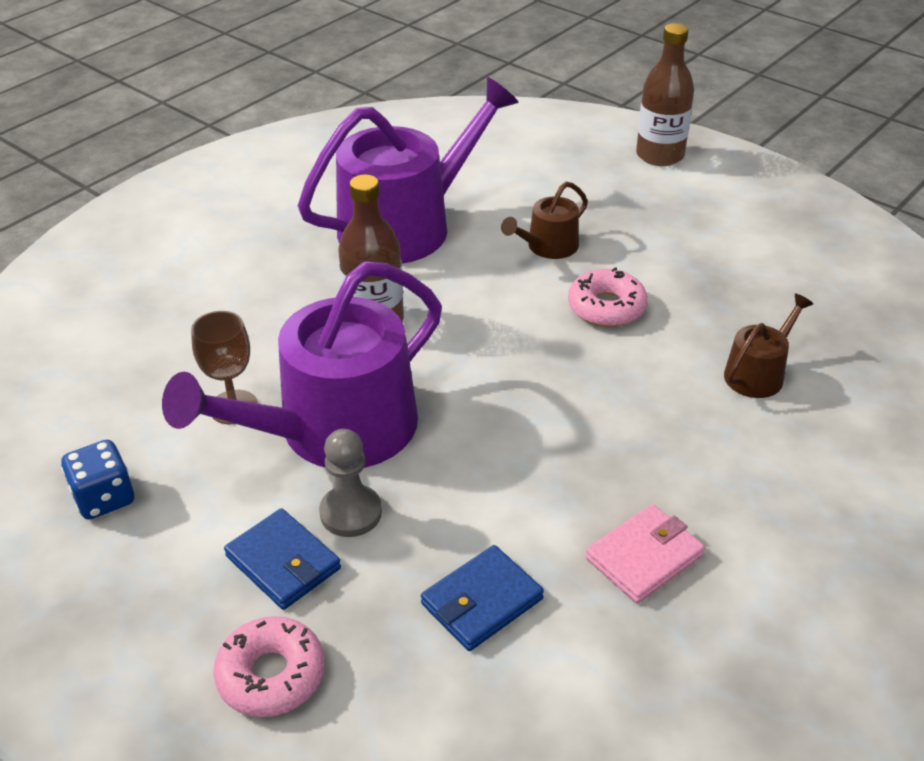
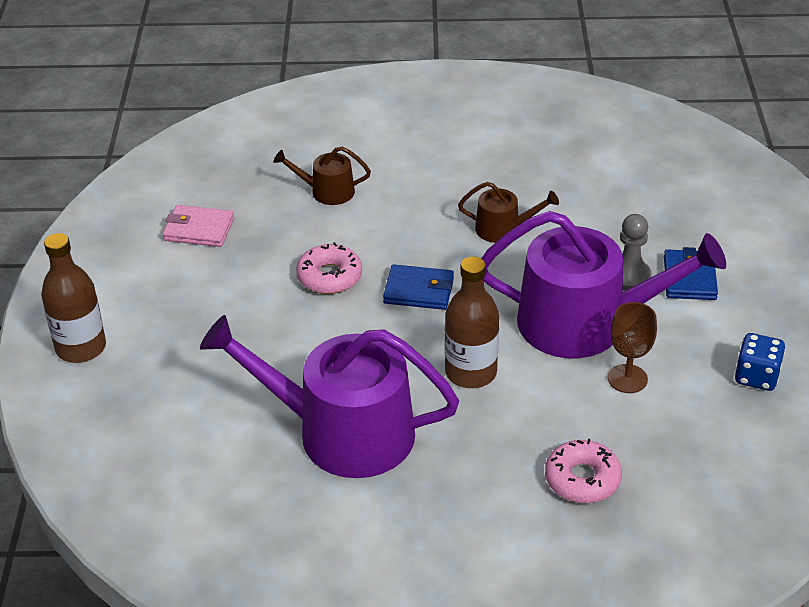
camera: 130 degrees left, 0 degrees up
pink donut [213,616,325,717] -> pink donut moved to [545,439,622,503]
blue wallet [421,545,544,651] -> blue wallet moved to [383,264,454,310]
brown watering can [501,182,588,259] -> brown watering can moved to [458,182,559,243]
pink wallet [585,504,705,603] -> pink wallet moved to [163,205,234,247]

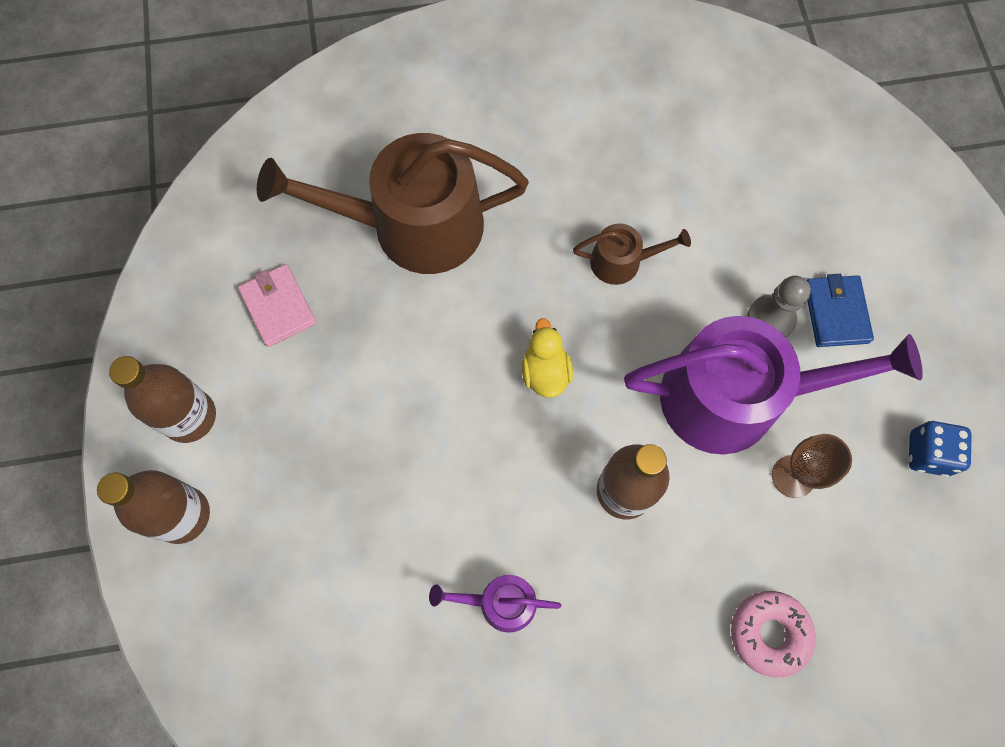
camera: 10 degrees left, 30 degrees up
pink wallet [163,205,234,247] -> pink wallet turned 60 degrees clockwise [238,264,317,347]
purple watering can [200,315,459,478] -> purple watering can [429,575,561,633], size x0.45
brown watering can [273,147,371,205] -> brown watering can [257,133,529,274], size x2.22
pink donut [296,242,362,294] -> none
blue wallet [383,264,454,310] -> yellow duck [522,318,573,398]
none -> brown bottle [109,356,216,443]

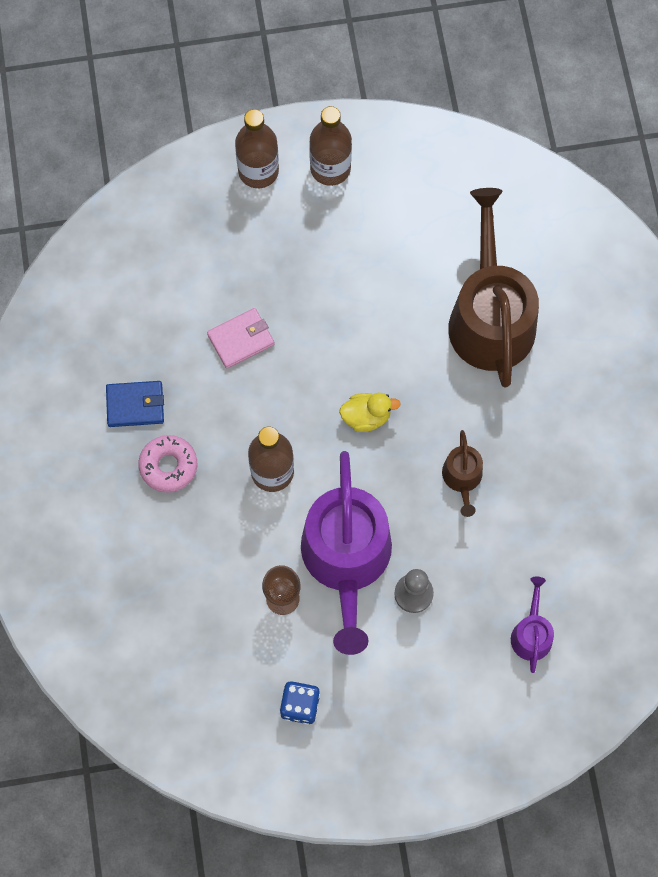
camera: 90 degrees right, 0 degrees up
pink wallet [238,264,317,347] -> pink wallet moved to [207,308,274,369]
purple watering can [429,575,561,633] -> purple watering can moved to [511,577,554,673]
pink donut [731,591,816,678] -> pink donut moved to [138,435,197,493]
blue wallet [807,274,874,347] -> blue wallet moved to [106,381,164,427]

